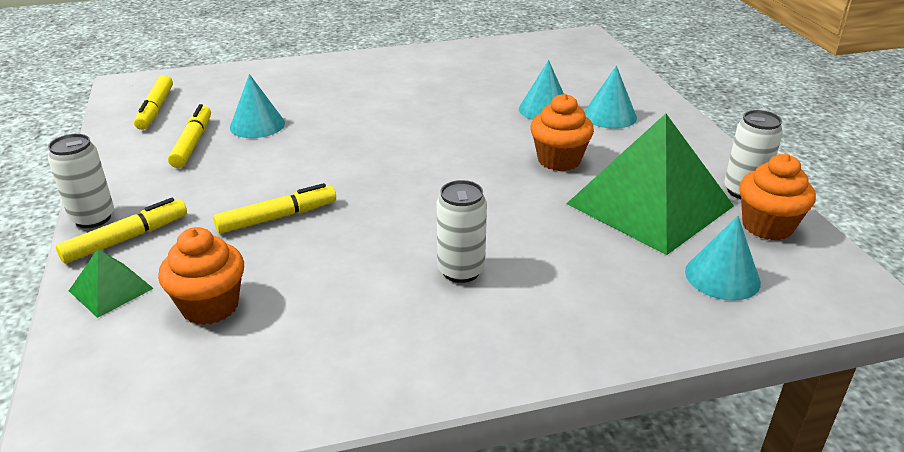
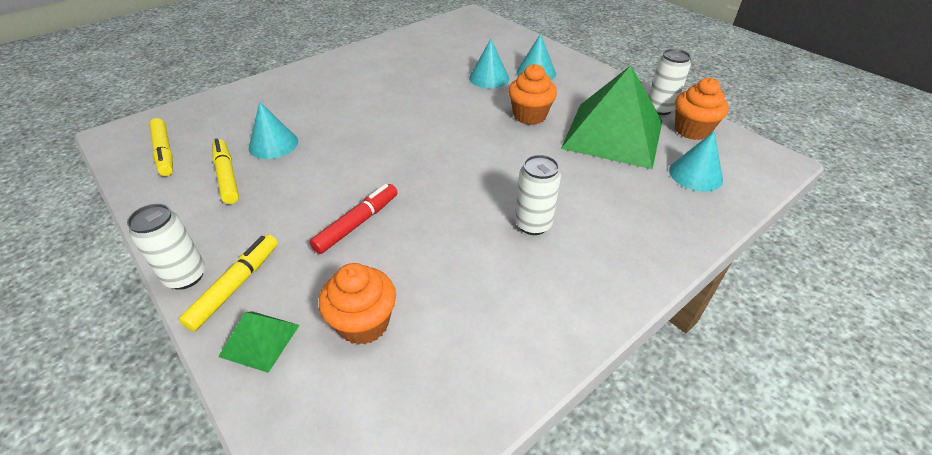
camera: 25 degrees left, 10 degrees up
yellow marker [213,183,336,234] -> red marker [309,184,397,254]

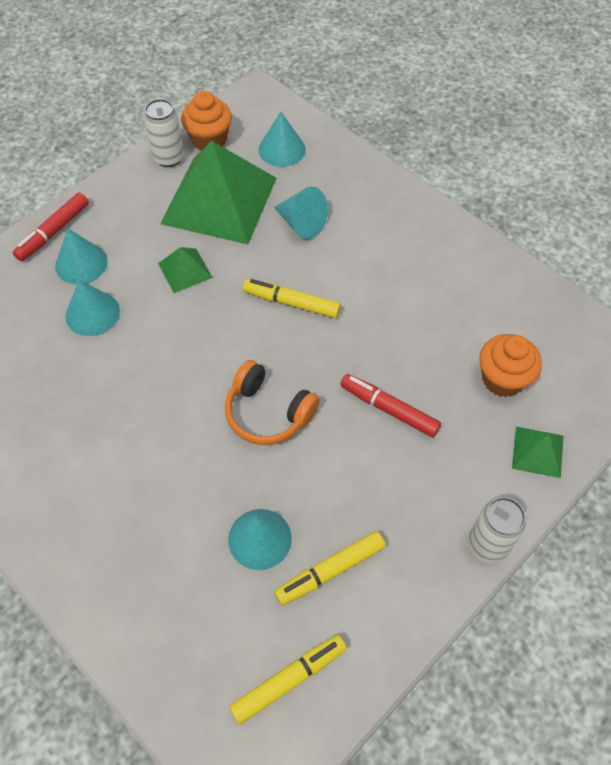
camera: 95 degrees left, 15 degrees up
yellow marker [179,235,278,331] -> yellow marker moved to [243,279,341,318]
orange cupcake [508,64,557,125] -> green pyramid [158,247,213,293]
white can [515,155,561,235] -> none
none -> red marker [12,193,89,261]
none -> orange headphones [225,360,320,445]
none -> turquoise cone [274,187,328,239]

